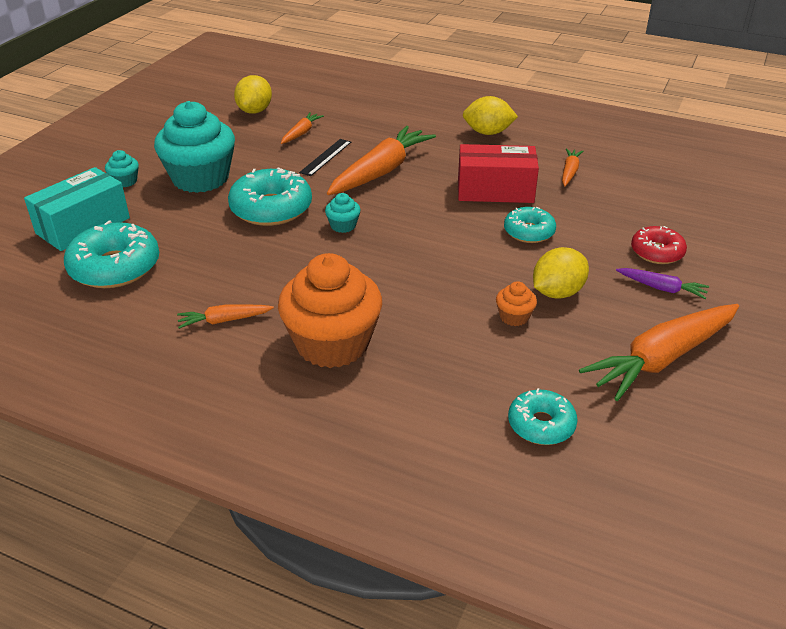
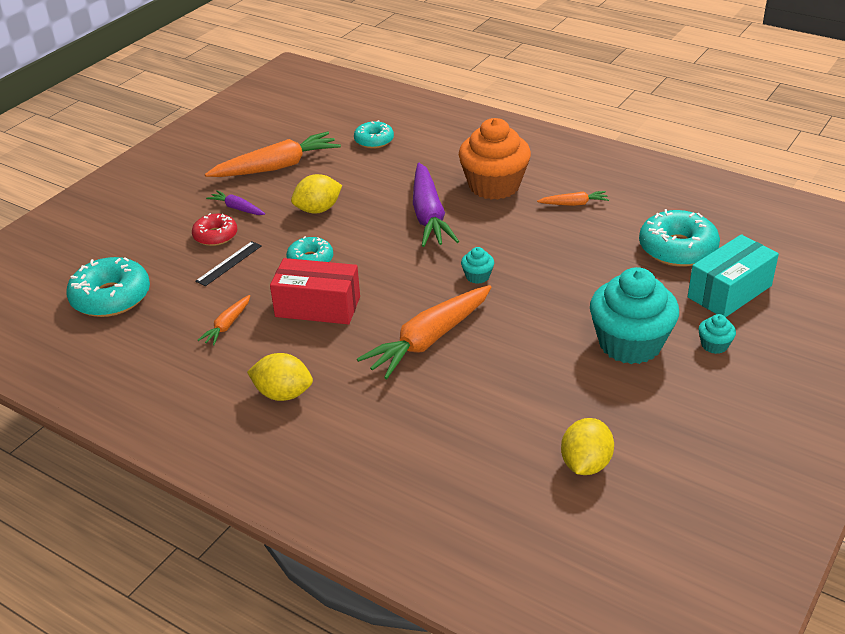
camera: 170 degrees left, 0 degrees up
turquoise donut [228,167,312,226] -> turquoise donut moved to [66,257,150,317]
orange carrot [281,112,324,144] -> none
black ruler [299,139,351,176] -> black ruler moved to [195,241,262,286]
orange cupcake [496,281,537,326] -> none
none -> purple carrot [413,163,459,247]

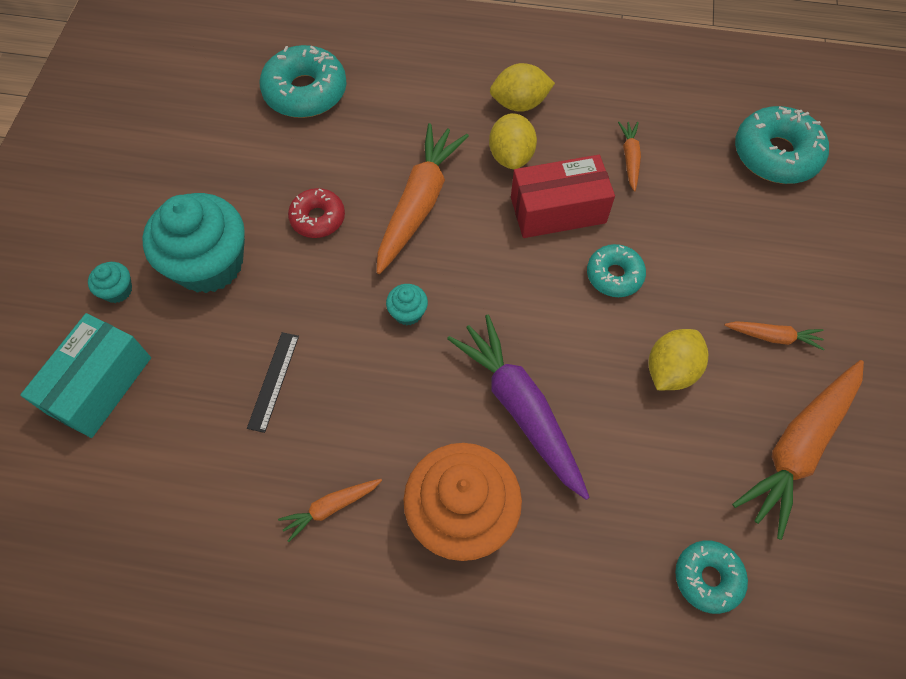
camera: 155 degrees right, 25 degrees up
red donut [192,213,237,246] -> red donut moved to [288,188,345,238]
black ruler [195,241,262,286] -> black ruler moved to [247,332,299,433]
purple carrot [206,190,265,215] -> orange carrot [724,321,824,350]
yellow lemon [561,418,614,475] -> yellow lemon moved to [489,113,537,169]
turquoise donut [639,209,720,267] -> turquoise donut moved to [260,45,347,118]

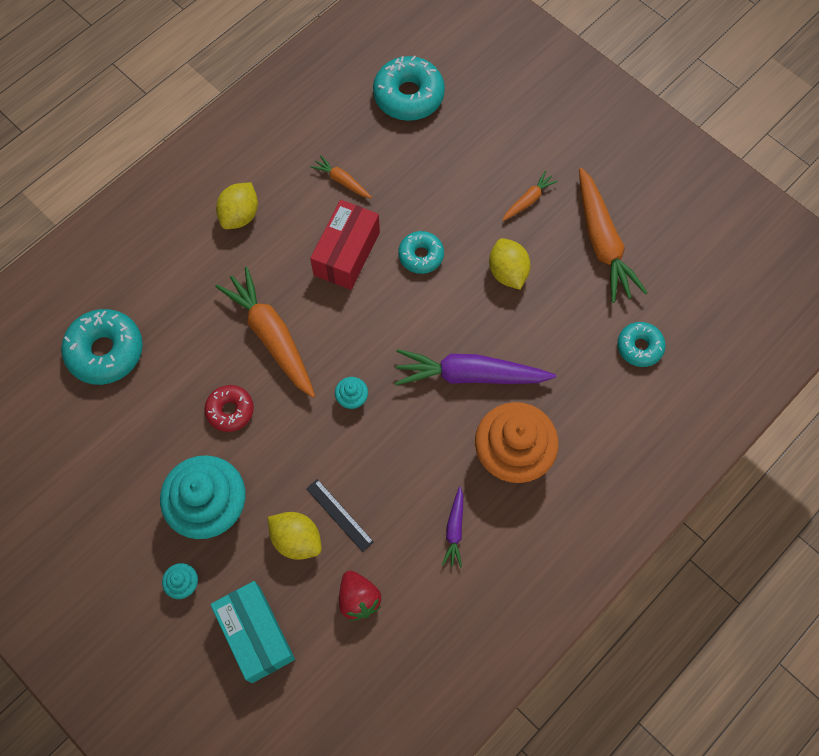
camera: 55 degrees left, 5 degrees up
orange carrot [278,479,382,542] -> purple carrot [442,487,463,567]
yellow lemon [489,113,537,169] -> yellow lemon moved to [268,512,322,560]
none -> red strawberry [339,571,381,621]

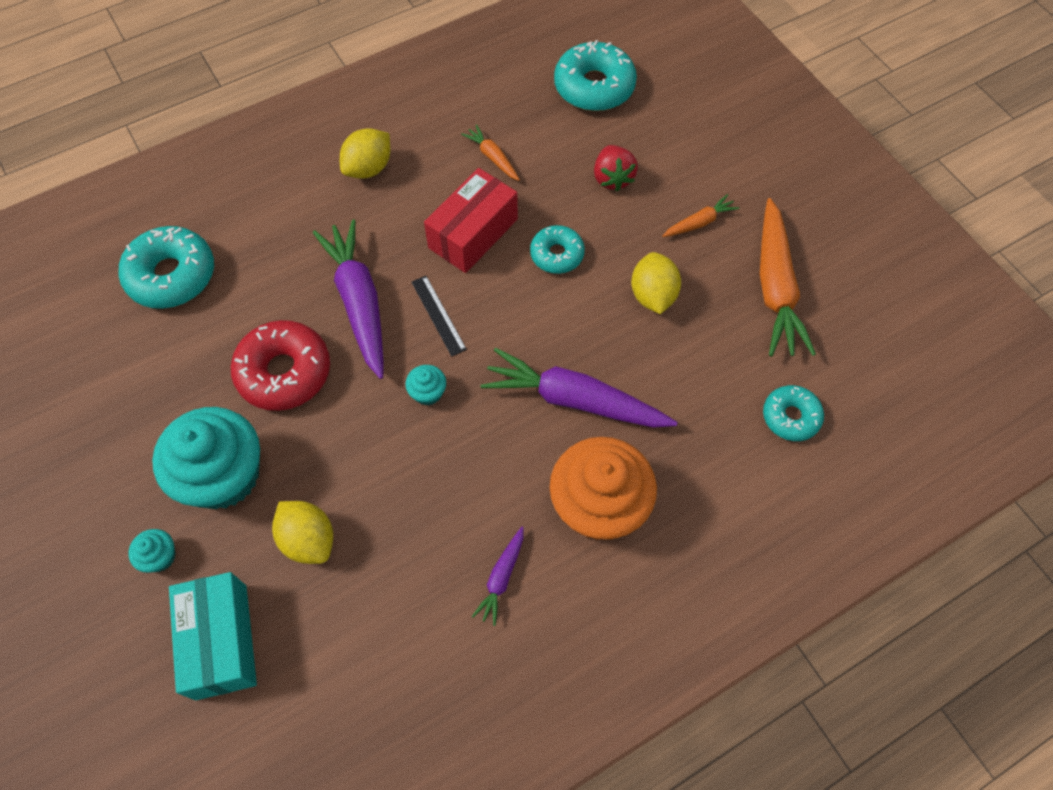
camera: 15 degrees right, 5 degrees down
red donut [205,385,254,432] -> red donut [231,320,330,411], size x1.66
orange carrot [215,267,315,398] -> purple carrot [313,219,383,379]
black ruler [306,479,374,552] -> black ruler moved to [411,276,467,357]
red strawberry [339,571,381,621] -> red strawberry moved to [594,145,638,191]

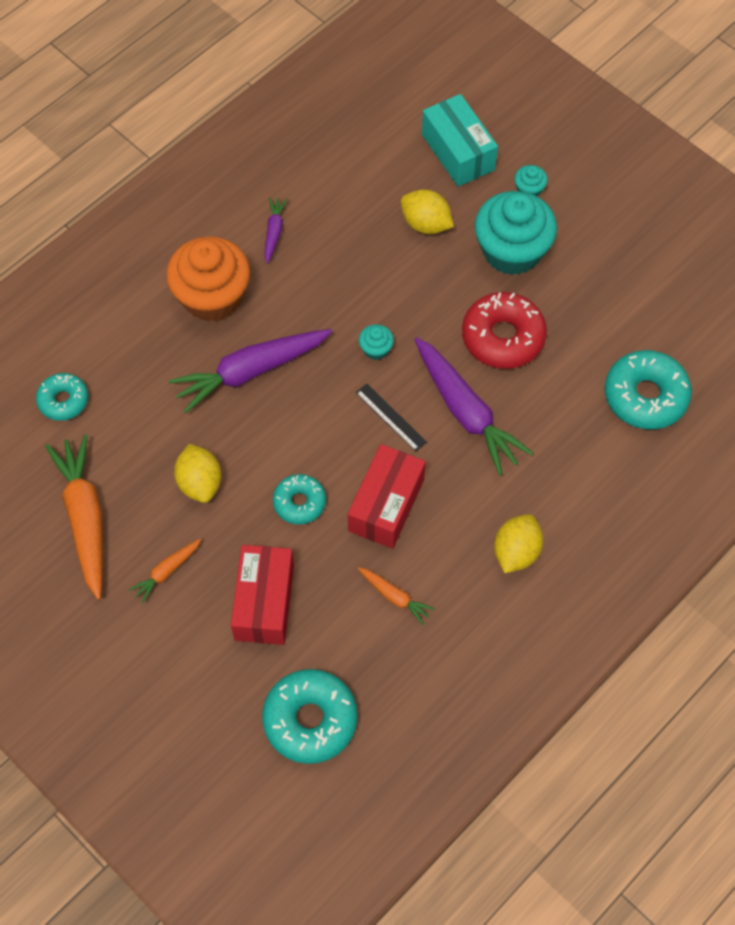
camera: 165 degrees right, 0 degrees up
purple carrot [480,348,678,428] -> purple carrot turned 150 degrees clockwise [168,329,332,413]
red strawberry [594,145,638,191] -> red box [231,545,294,645]

